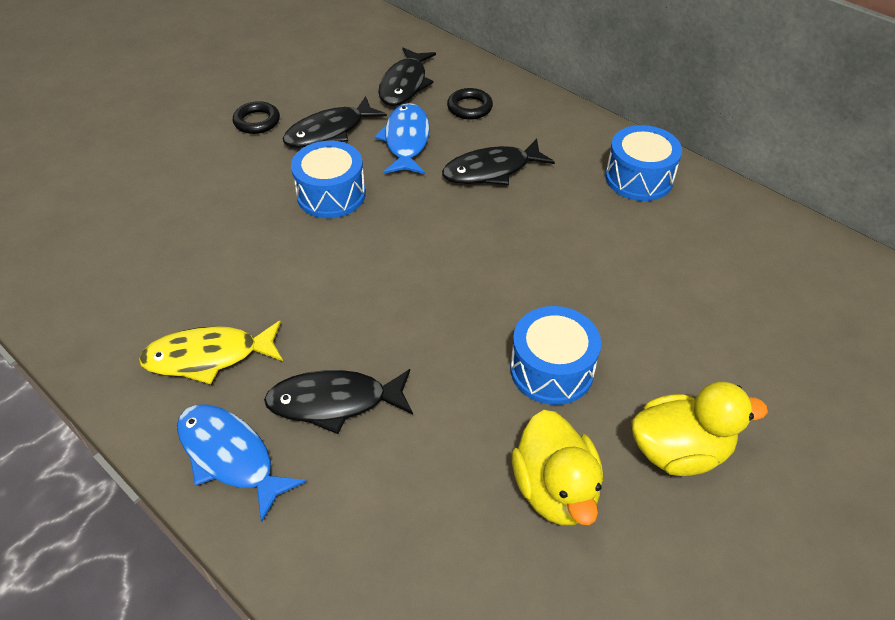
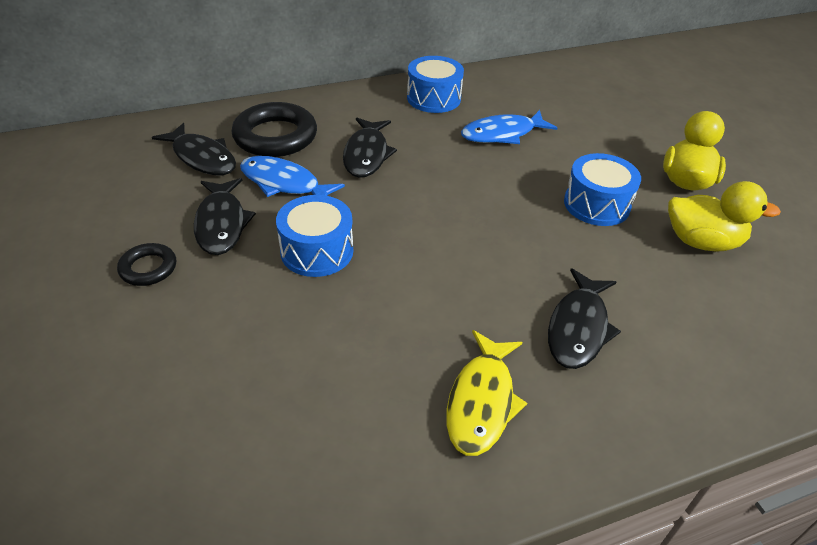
camera: 65 degrees left, 5 degrees down
blue fish [177,404,306,522] -> blue fish moved to [461,110,557,144]
black ring [447,88,493,120] -> black ring [231,102,317,157], size x1.89

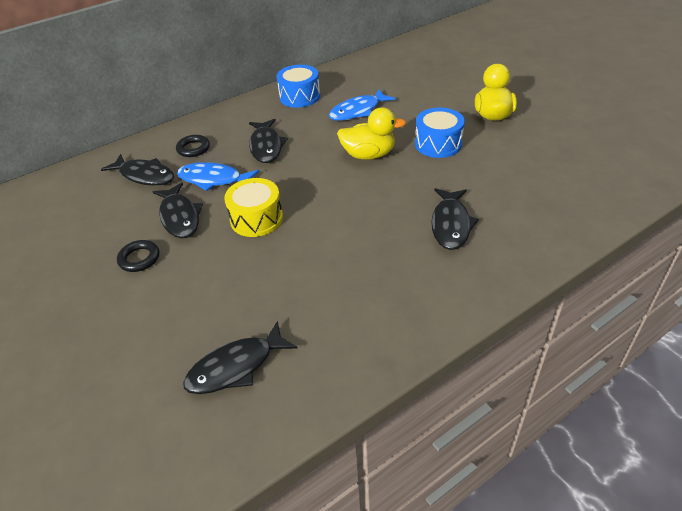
camera: 10 degrees left, 0 degrees up
black ring [231,102,317,157] -> black ring [176,135,210,157], size x0.53
blue drum [276,195,353,277] -> yellow drum [224,178,283,237]
yellow fish [446,330,527,456] -> none
yellow duck [668,181,781,252] -> yellow duck moved to [337,107,406,160]
none -> black fish [183,321,297,394]

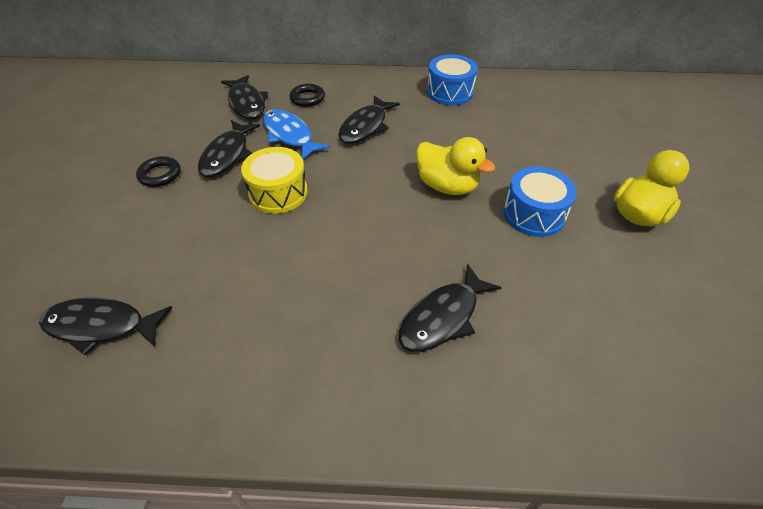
camera: 35 degrees right, 5 degrees up
blue fish [329,89,395,121] -> none

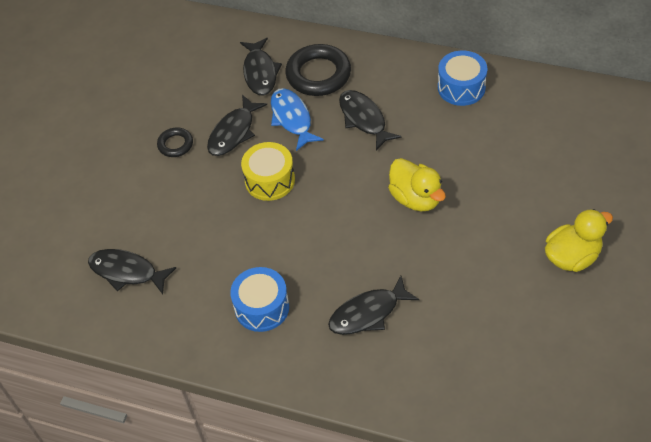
camera: 20 degrees right, 5 degrees up
black ring [290,84,325,107] -> black ring [285,44,351,96], size x1.89
black fish [338,96,400,144] -> black fish turned 105 degrees clockwise [339,90,402,151]
blue drum [503,166,577,237] -> blue drum moved to [230,267,289,332]

